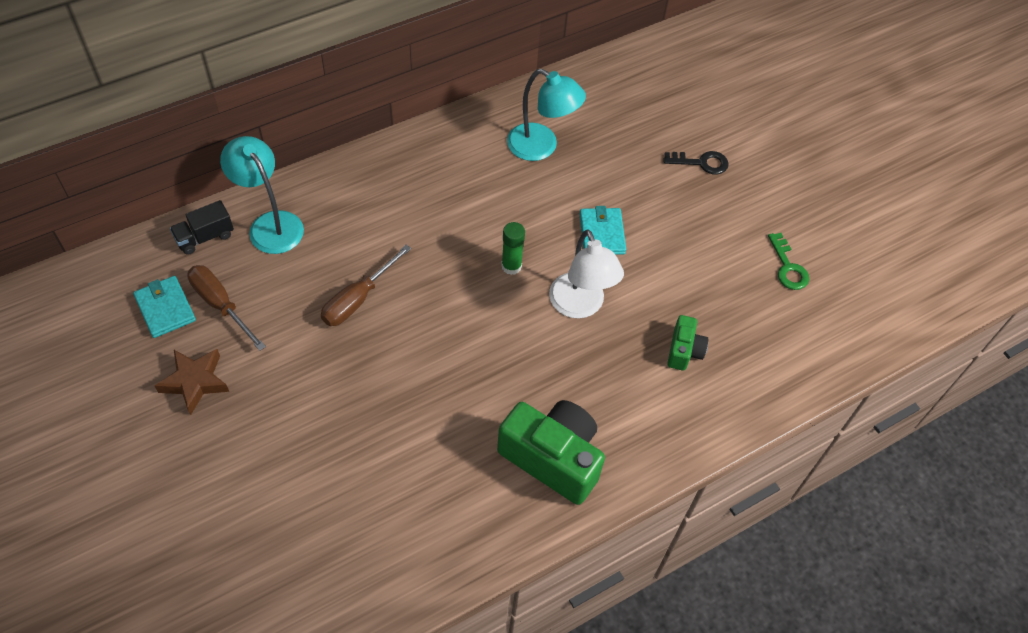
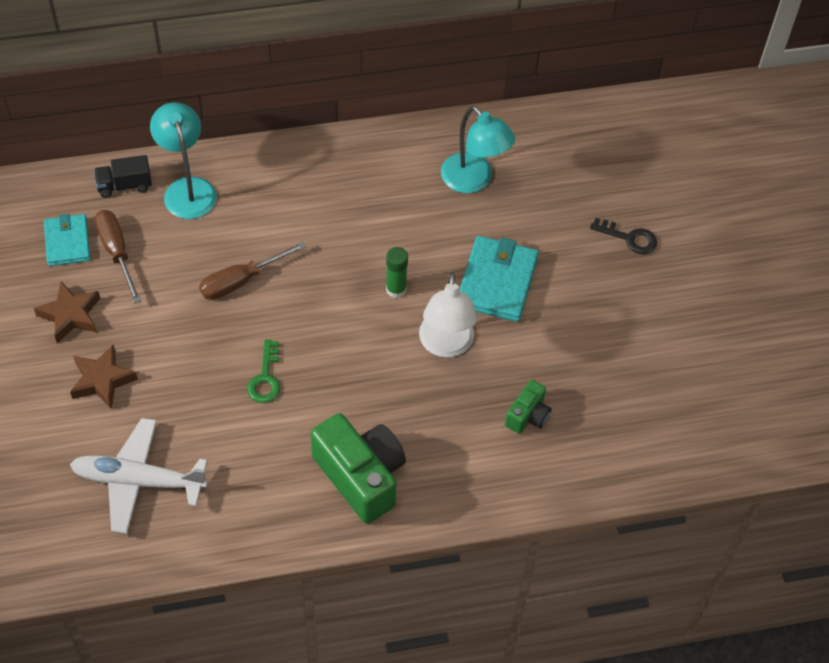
camera: 20 degrees right, 0 degrees up
turquoise wallet [580,206,626,255] -> turquoise wallet [459,236,539,322], size x1.54
green key [768,233,809,290] -> green key moved to [247,339,280,403]
none -> brown star [70,344,138,409]
none -> white plane [70,418,208,534]

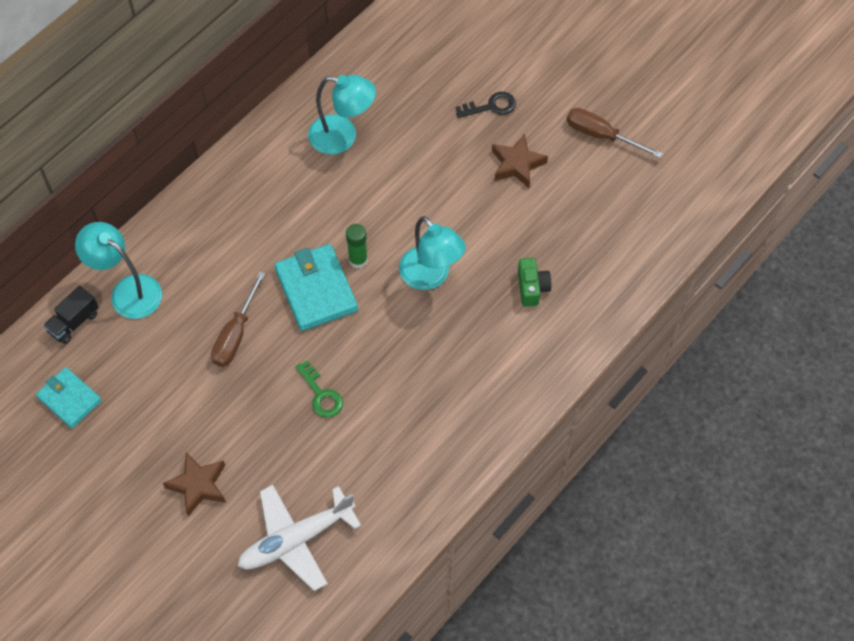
camera: 35 degrees left, 5 degrees up
brown star [34,281,100,343] -> brown star moved to [492,134,548,188]
brown screwdriver [95,210,141,303] -> brown screwdriver moved to [566,108,663,158]
green camera [311,413,406,524] -> none
white lamp [419,272,478,358] -> turquoise lamp [399,216,466,290]
turquoise wallet [459,236,539,322] -> turquoise wallet moved to [274,244,358,331]

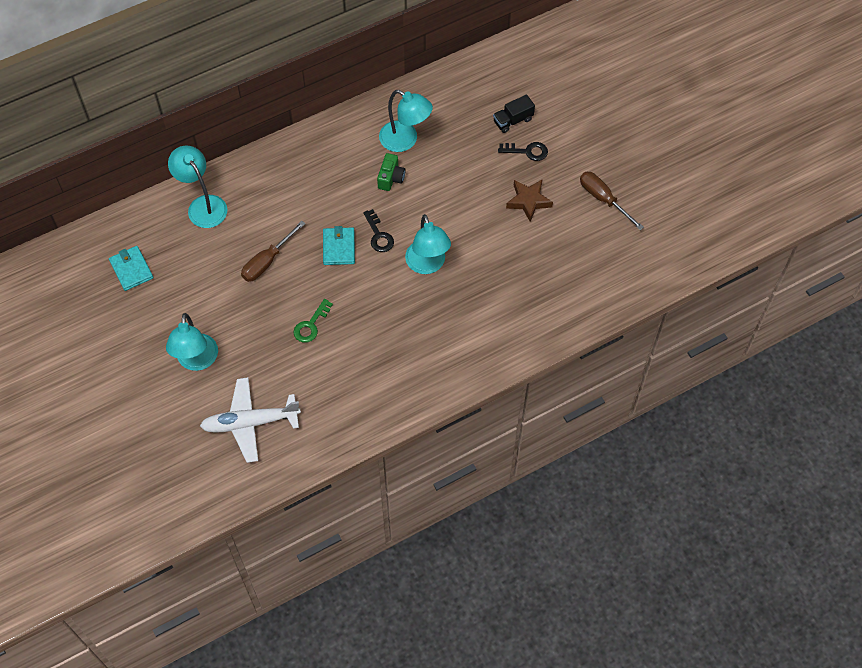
camera: 20 degrees right, 0 degrees up
black truck [43,286,99,344] -> black truck moved to [493,94,535,133]
brown star [163,452,226,516] -> turquoise lamp [166,313,218,371]
turquoise wallet [274,244,358,331] -> turquoise wallet [323,226,355,265], size x0.65
green key [295,360,343,418] -> green key turned 45 degrees clockwise [293,299,333,343]
green glue stick [346,224,368,268] -> black key [363,209,394,252]
green camera [518,258,552,307] -> green camera moved to [377,153,406,191]

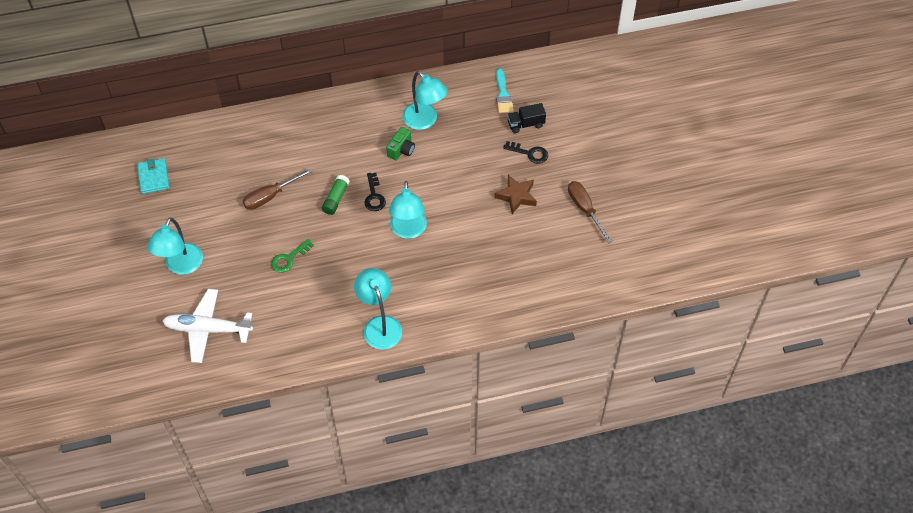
camera: 15 degrees right, 5 degrees down
turquoise lamp [168,146,228,228] -> turquoise lamp moved to [354,268,402,350]
turquoise wallet [323,226,355,265] -> green glue stick [322,175,350,215]
none -> turquoise brush [496,69,514,113]

